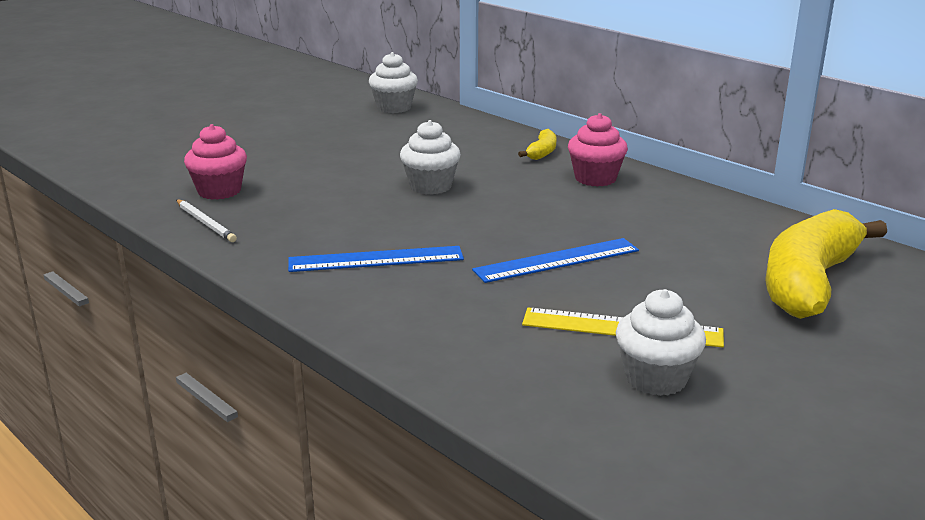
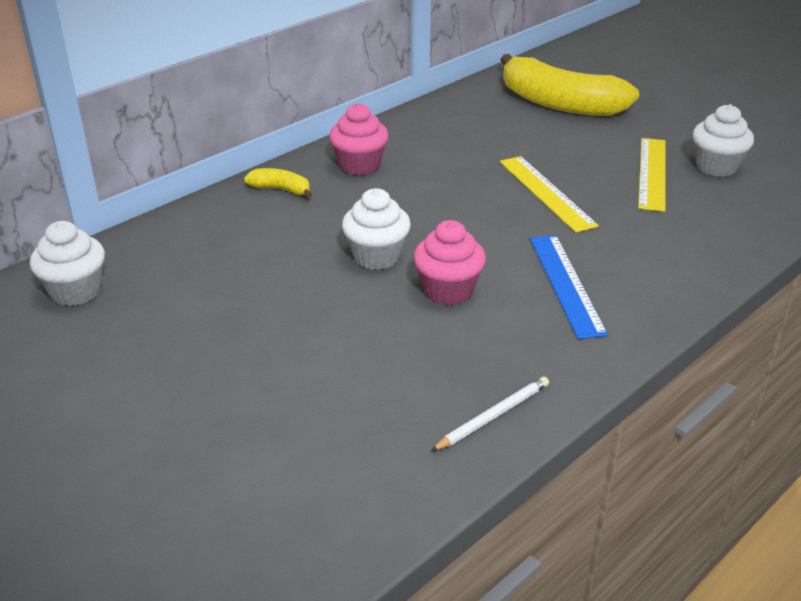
camera: 90 degrees left, 10 degrees up
pink cupcake [184,124,247,200] -> pink cupcake moved to [413,220,486,305]
blue ruler [472,238,639,283] -> yellow ruler [500,156,599,232]

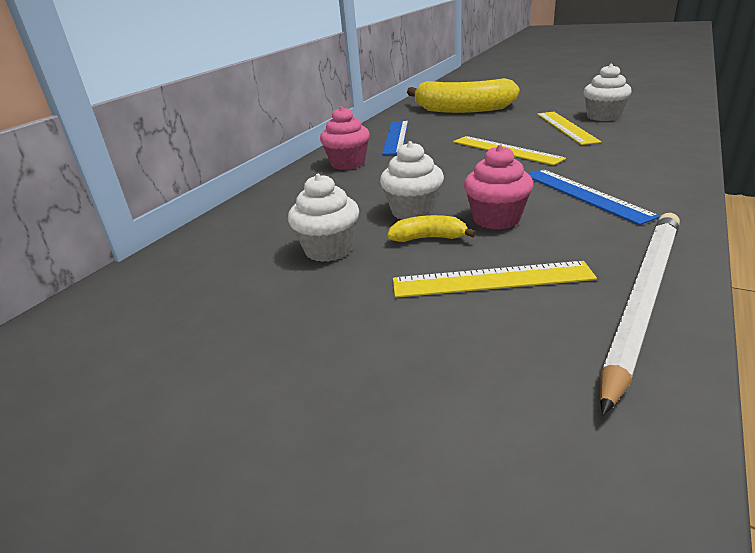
camera: 15 degrees left, 5 degrees down
white cupcake [30,221,105,306] -> white cupcake moved to [288,174,359,262]
yellow banana [244,168,312,198] -> yellow banana moved to [388,215,476,242]
white pencil [431,377,549,451] -> white pencil [600,213,680,415], size x2.11
none -> blue ruler [382,120,408,155]
none -> yellow ruler [393,261,597,298]

